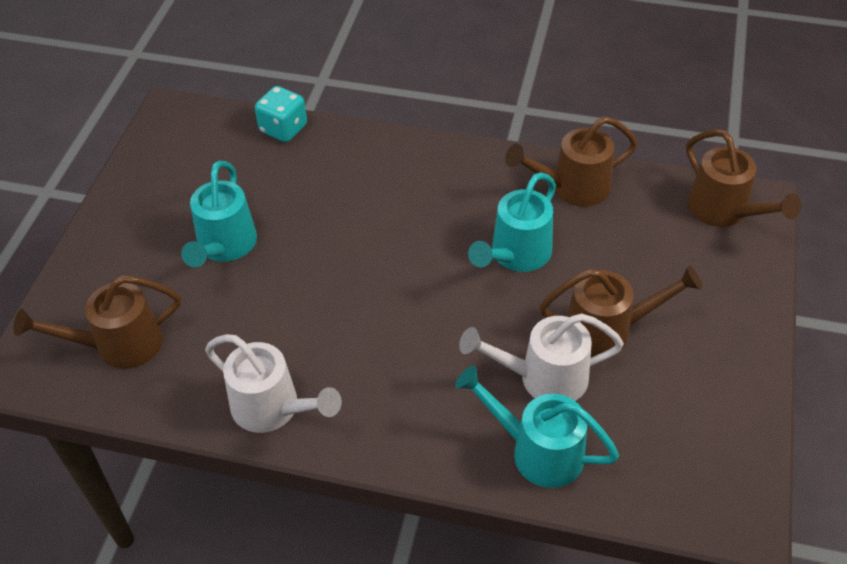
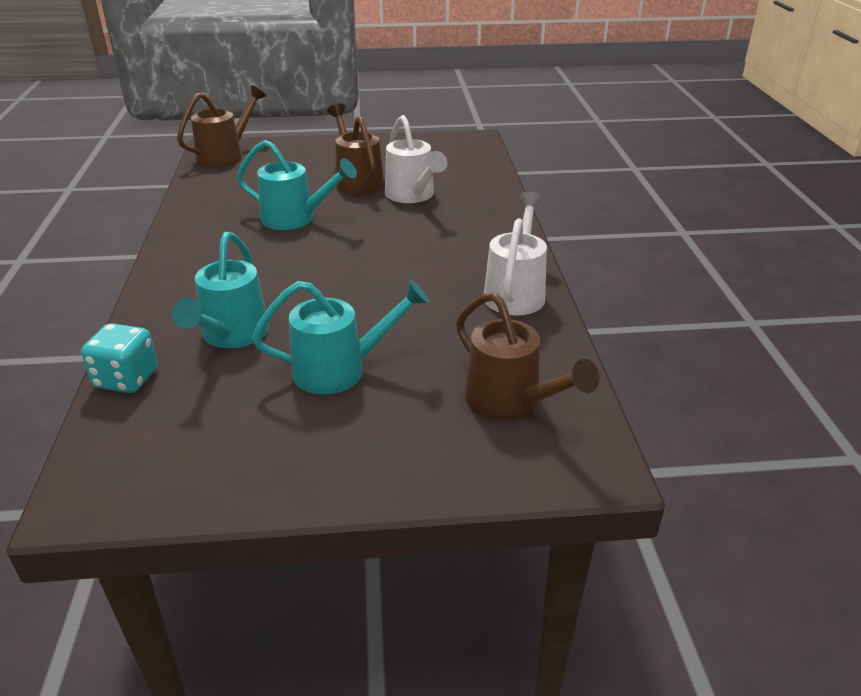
camera: 110 degrees left, 15 degrees down
turquoise watering can [455,365,619,488] -> turquoise watering can moved to [172,232,269,348]
brown watering can [505,116,638,206] -> none

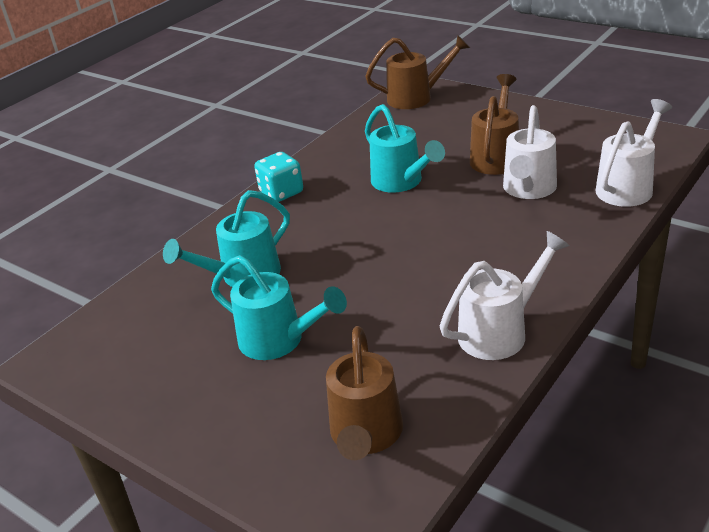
camera: 45 degrees right, 0 degrees up
turquoise dice [81,323,158,393] -> turquoise dice moved to [254,152,303,202]
none -> white watering can [595,99,672,207]

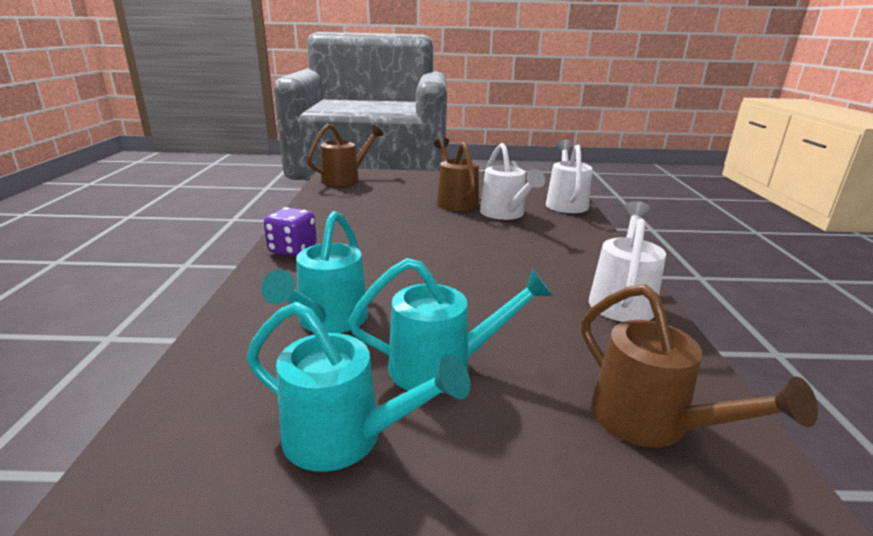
camera: 40 degrees left, 10 degrees down
turquoise dice [254,152,303,202] -> purple dice [264,207,317,256]
turquoise watering can [365,104,445,193] -> turquoise watering can moved to [246,302,470,472]

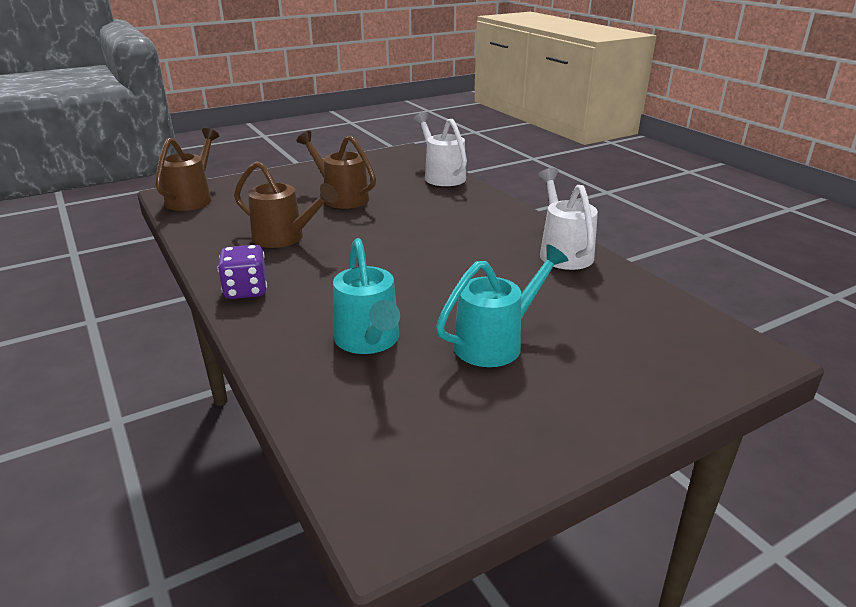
camera: 30 degrees left, 5 degrees up
turquoise watering can [246,302,470,472] -> none
white watering can [480,143,545,220] -> none
brown watering can [581,284,818,447] -> brown watering can moved to [234,161,338,248]

